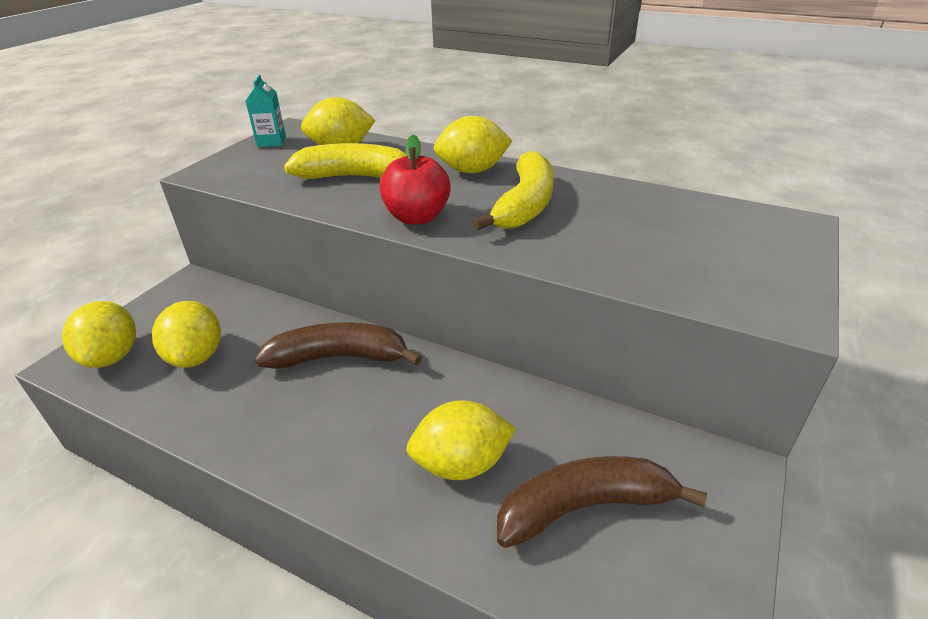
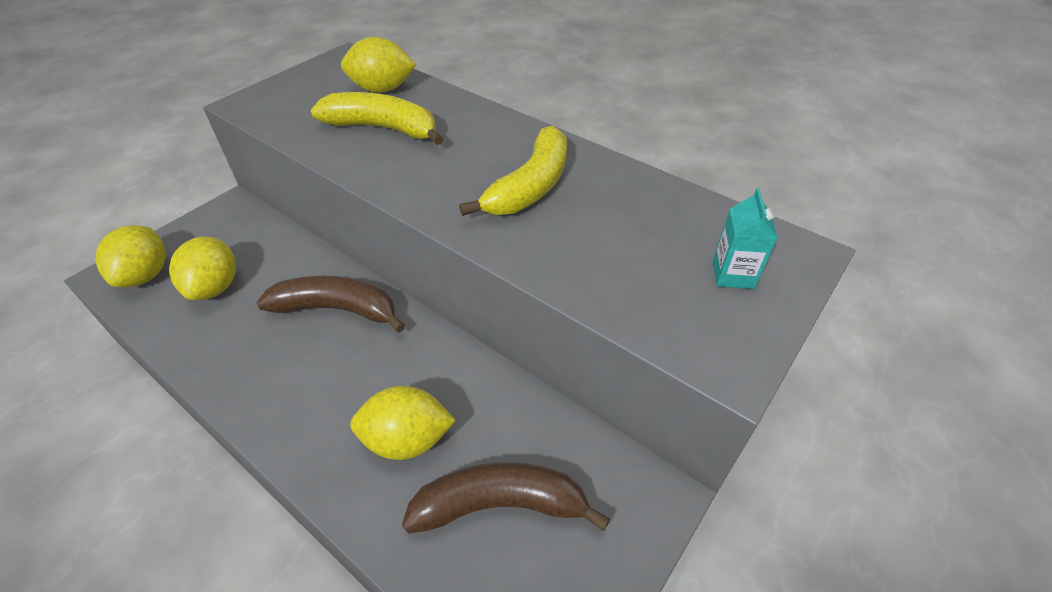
camera: 10 degrees right, 10 degrees up
turquoise carton [246,74,286,147] -> turquoise carton moved to [713,188,778,289]
red apple [379,135,451,225] -> none
yellow lemon [434,116,512,173] -> none

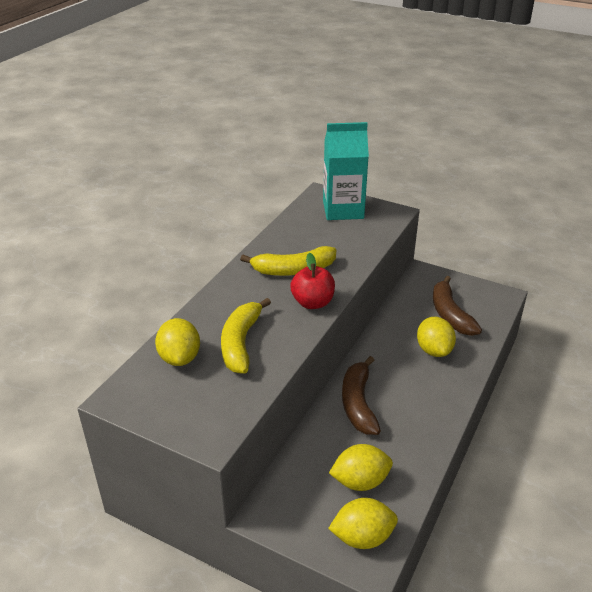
camera: 100 degrees left, 10 degrees down
yellow banana [459,125,567,216] -> yellow banana turned 150 degrees clockwise [240,246,336,276]
turquoise carton [713,188,778,289] -> turquoise carton [323,122,369,220], size x2.18
none -> red apple [290,253,335,309]

